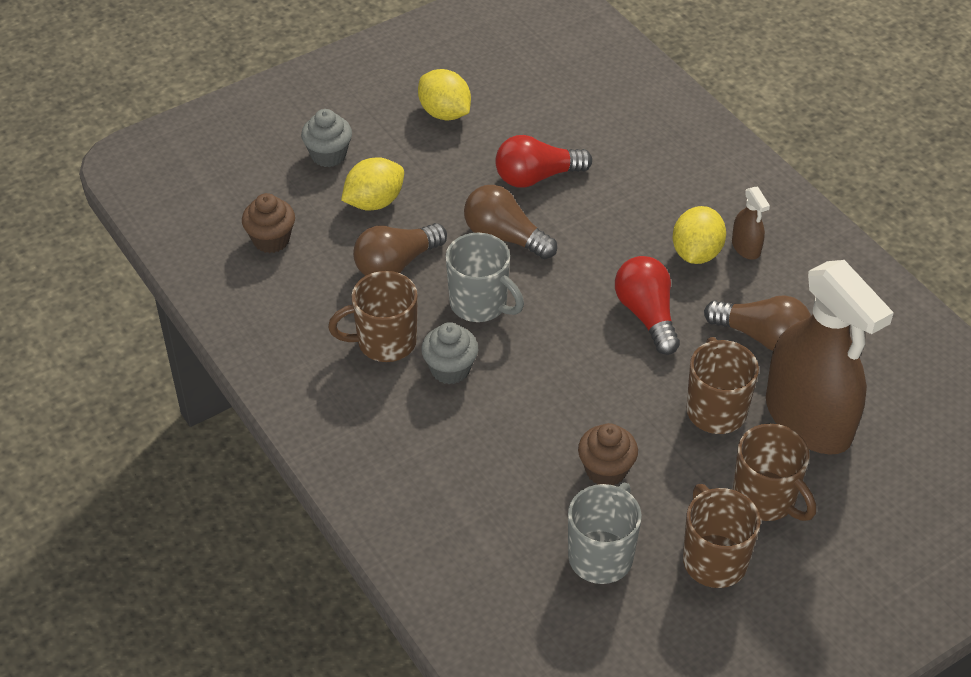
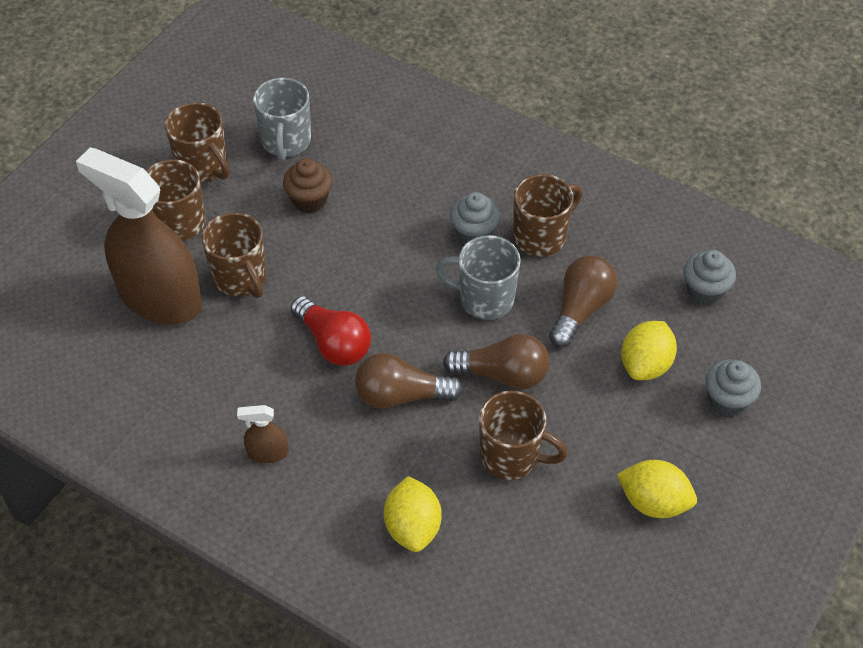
camera: 155 degrees right, 5 degrees up
brown cupcake [242,193,295,253] -> grey cupcake [683,250,736,305]
red light bulb [495,135,592,188] -> brown mug [479,391,568,480]
yellow lemon [673,206,726,264] -> yellow lemon moved to [384,476,442,552]
brown light bulb [704,295,811,351] -> brown light bulb moved to [355,353,463,409]
brown spray bottle [732,187,770,260] -> brown spray bottle turned 45 degrees counterclockwise [237,405,289,463]

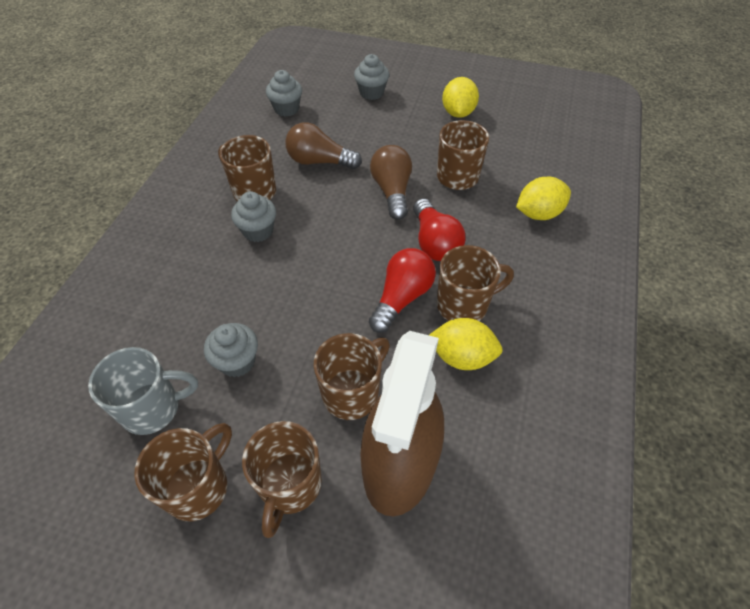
camera: 105 degrees left, 0 degrees up
brown spray bottle [237,405,289,463] -> none
brown cupcake [283,158,333,213] -> grey cupcake [204,323,258,377]
brown light bulb [355,353,463,409] -> red light bulb [413,199,466,261]
grey mug [435,235,521,320] -> none
yellow lemon [621,321,677,380] -> yellow lemon moved to [429,318,503,370]
none -> brown mug [437,245,514,321]

